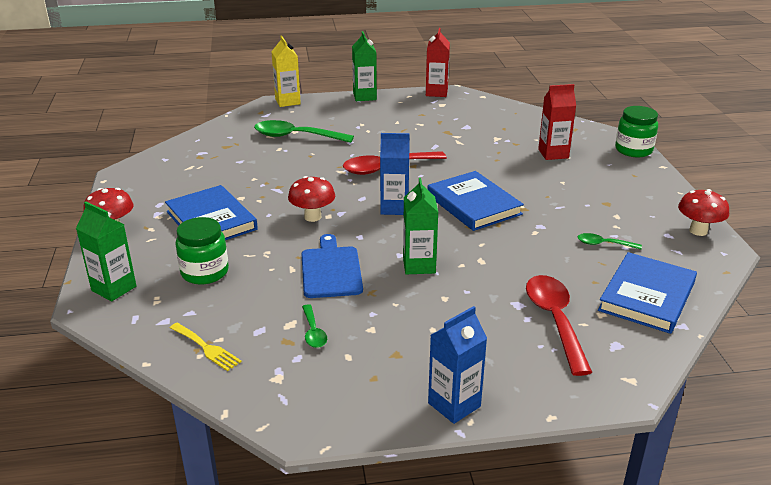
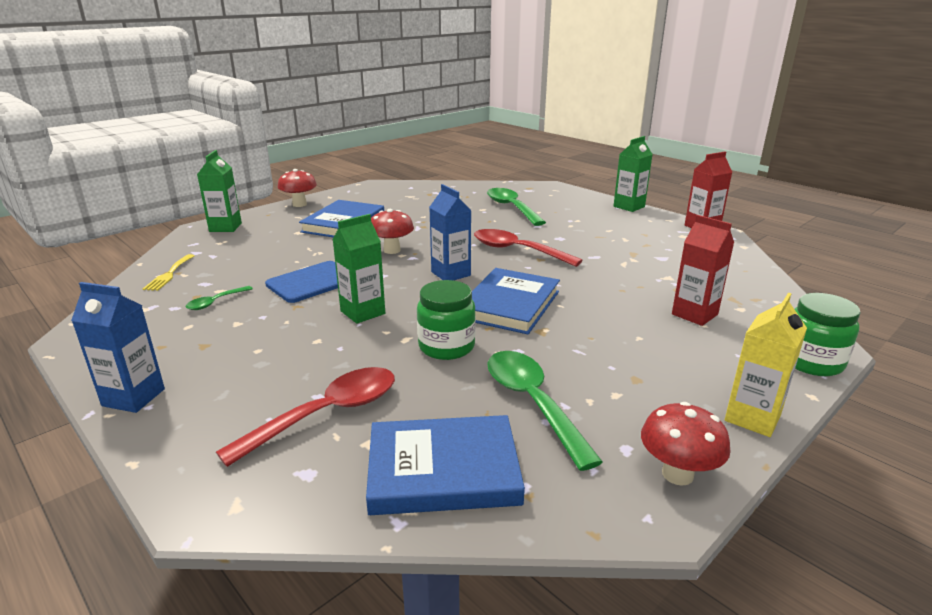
camera: 55 degrees right, 5 degrees down
green jar [175,217,229,285] -> green jar moved to [417,280,476,360]
yellow carton [271,36,301,107] -> yellow carton moved to [725,293,807,437]
green spoon [578,233,642,249] -> green spoon [487,351,603,471], size x2.01

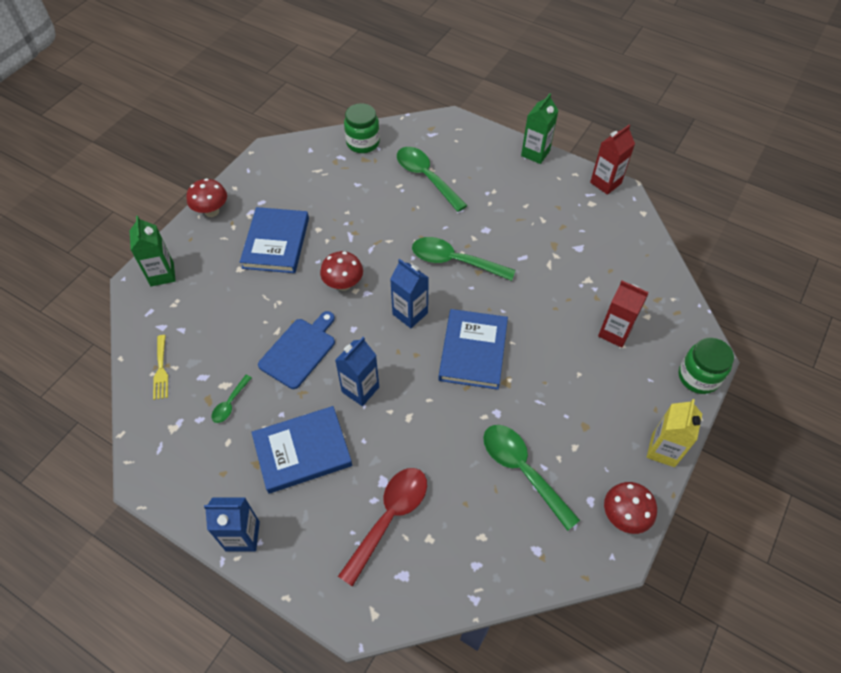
camera: 15 degrees left, 30 degrees up
green carton [333,214,385,324] -> blue carton [335,337,379,406]
blue book [366,415,525,515] -> blue book moved to [252,406,352,494]
green jar [417,280,476,360] -> green jar moved to [344,103,380,153]
red spoon [474,229,583,267] -> green spoon [412,237,516,281]

